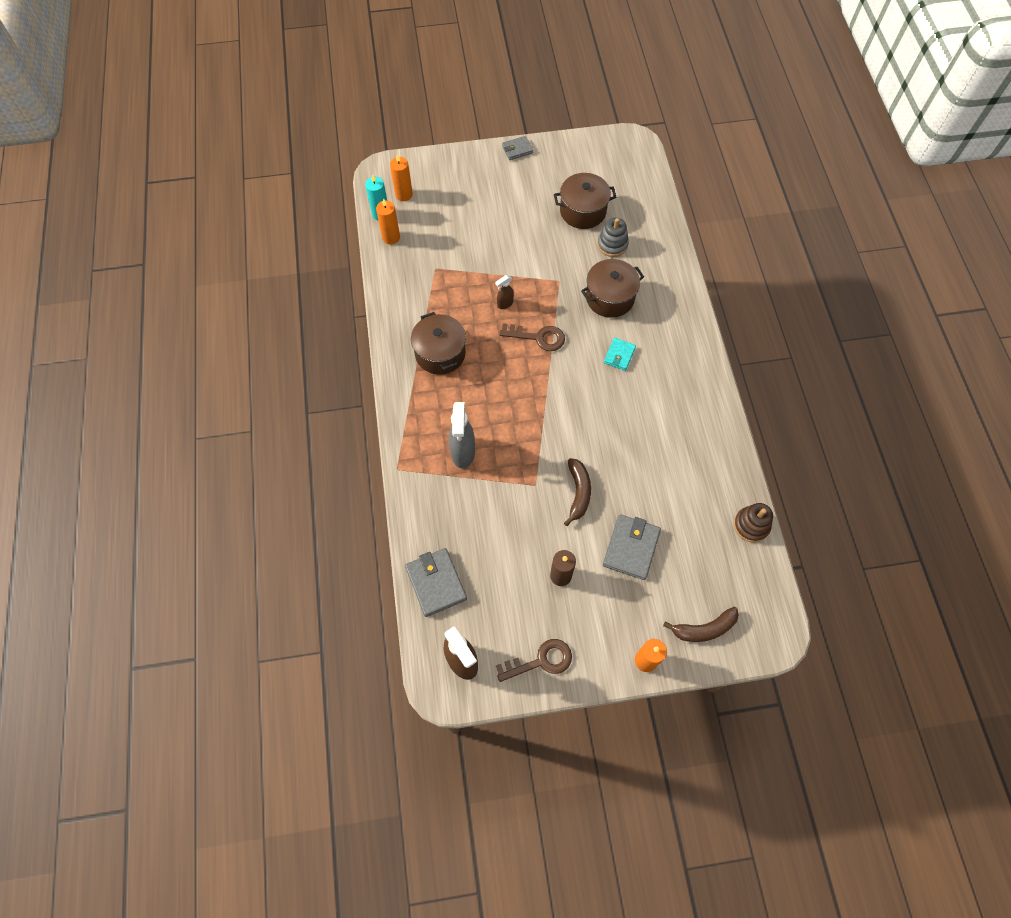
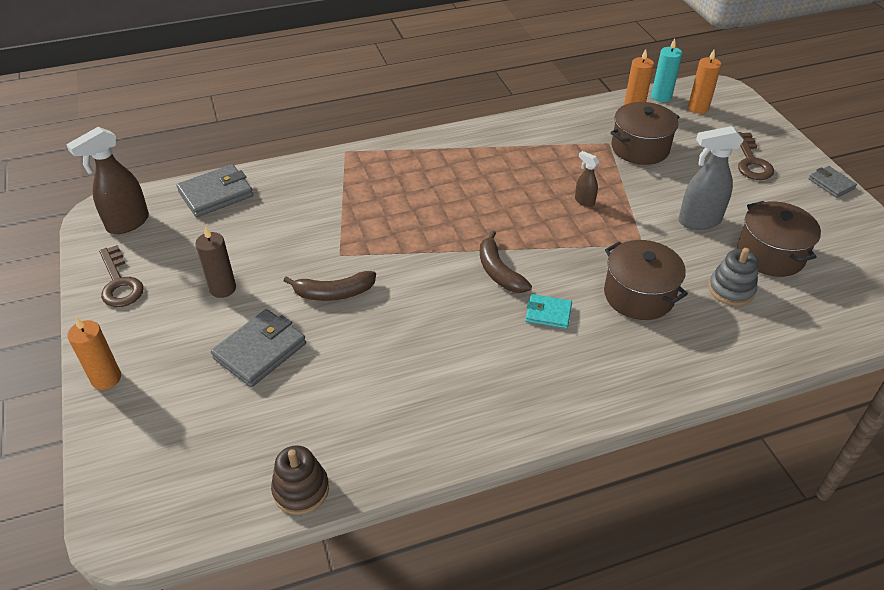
camera: 80 degrees right, 20 degrees down
brown pot [411,312,466,375] -> brown pot moved to [610,102,679,165]
grey spray bottle [449,402,475,469] -> grey spray bottle moved to [678,126,744,230]
brown key [499,323,565,351] -> brown key moved to [738,132,774,180]
grey wallet [603,514,661,580] -> grey wallet turned 60 degrees counterclockwise [211,309,306,387]
brown banana [663,607,739,642] -> brown banana moved to [480,230,532,293]

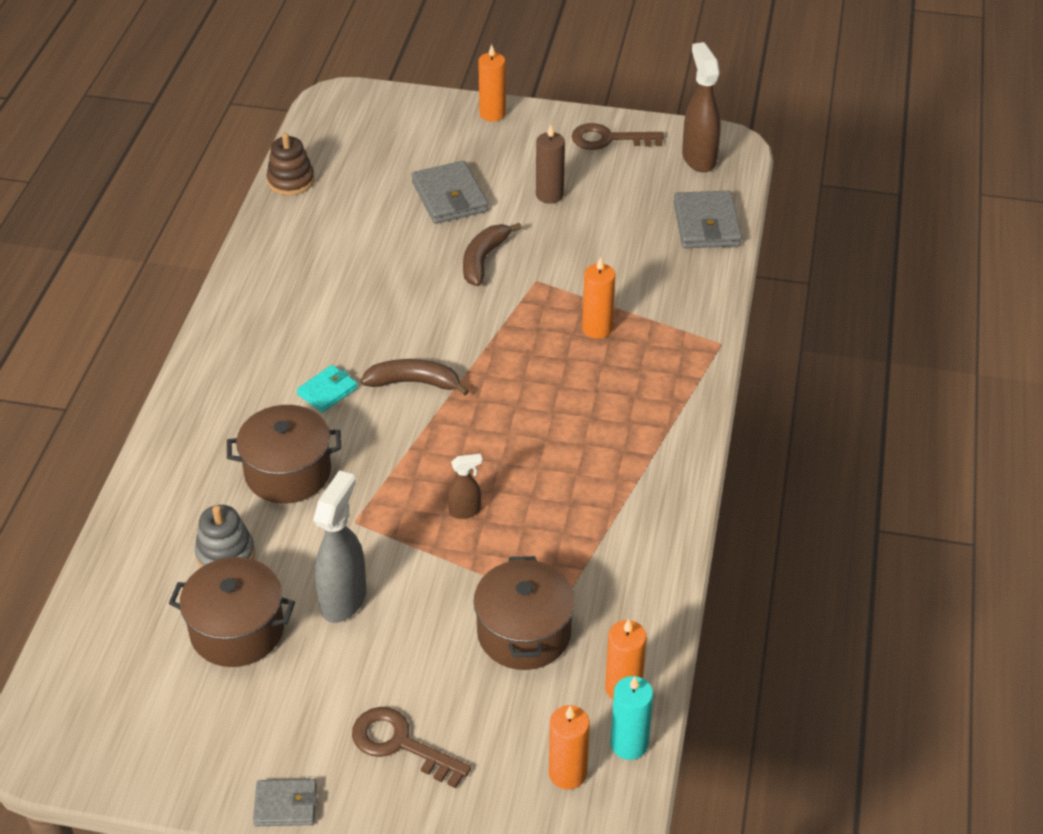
camera: 120 degrees right, 0 degrees up
none -> orange candle [582,257,615,339]

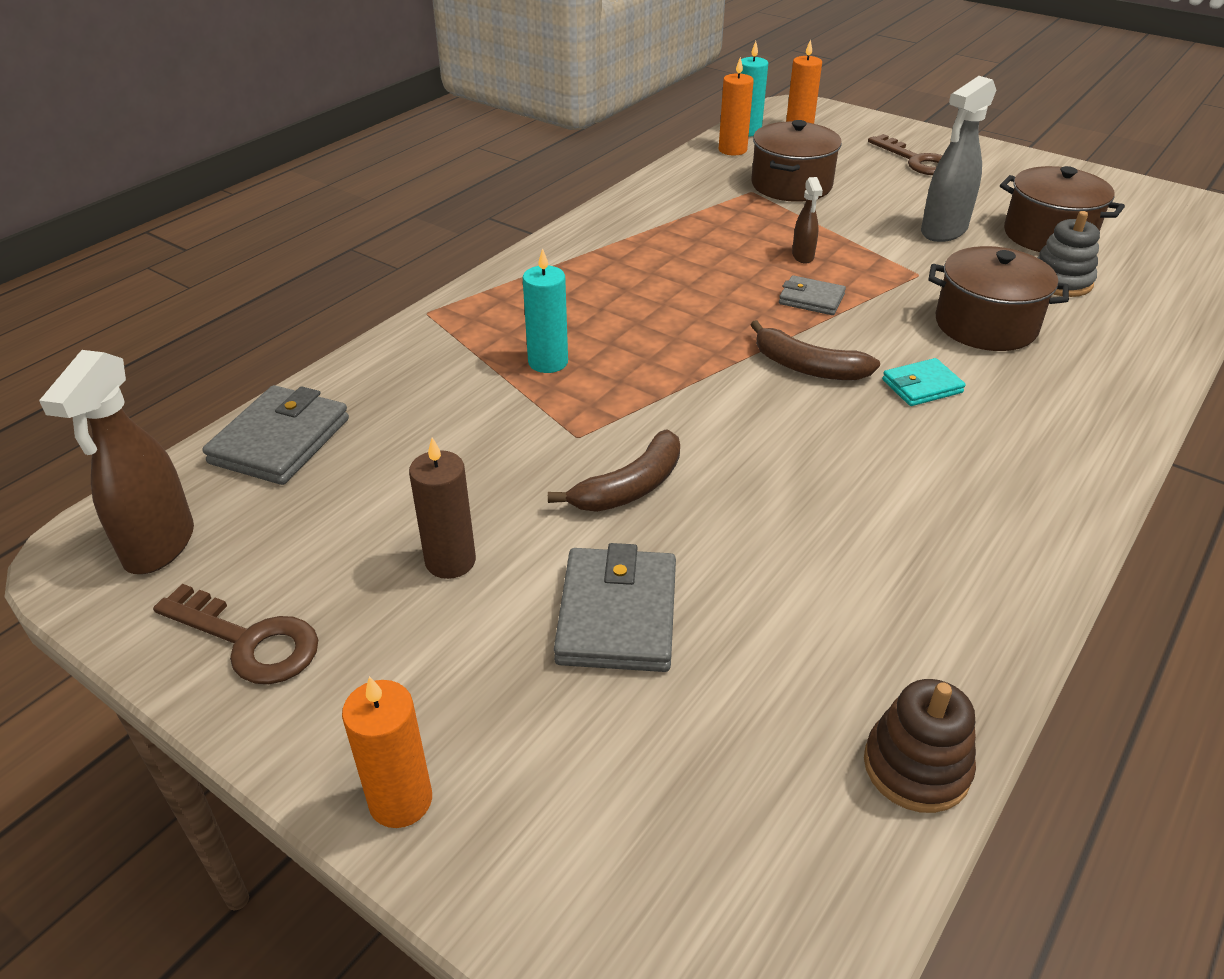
camera: 155 degrees left, 5 degrees down
grey wallet [253,779,317,826] -> grey wallet moved to [779,275,846,315]
brown spray bottle [448,454,482,519] -> brown spray bottle turned 105 degrees counterclockwise [792,177,823,264]
orange candle [582,257,615,339] -> turquoise candle [523,248,568,373]

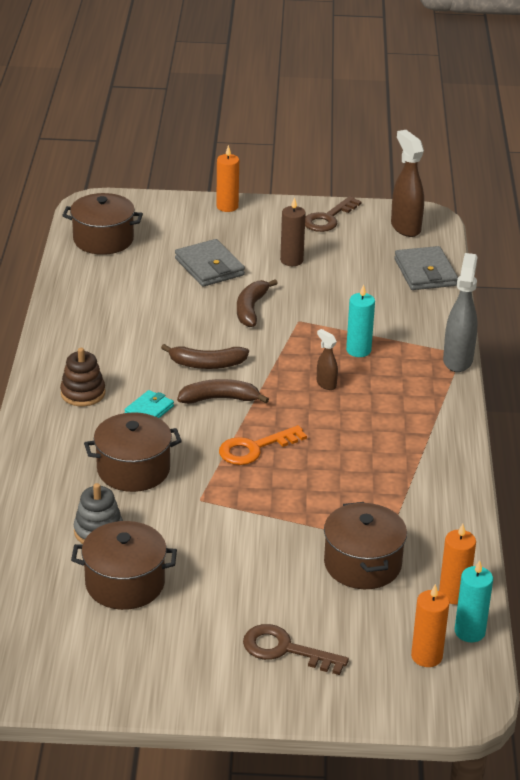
camera: 145 degrees right, 5 degrees down
brown key [153,584,318,684] -> brown key turned 45 degrees counterclockwise [305,196,362,232]
grey wallet [779,275,846,315] -> orange key [219,425,307,465]
brown spray bottle [792,177,823,264] -> brown spray bottle moved to [317,329,338,390]
brown stacking toy [864,679,976,813] -> brown stacking toy moved to [60,348,105,406]
grey spray bottle [921,76,996,242] -> grey spray bottle moved to [443,253,478,372]
none -> brown pot [62,193,143,255]
none -> brown banana [161,344,249,369]

